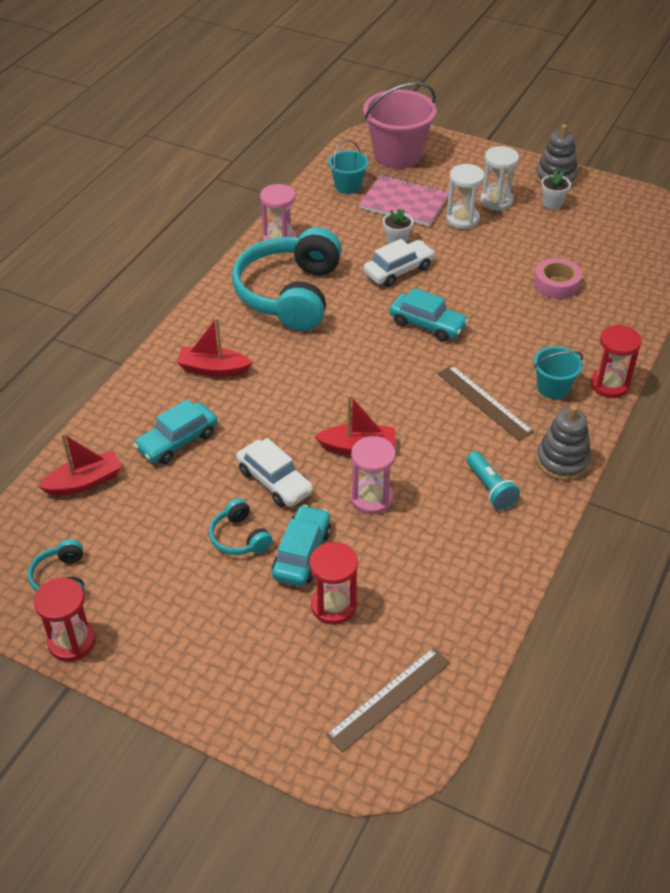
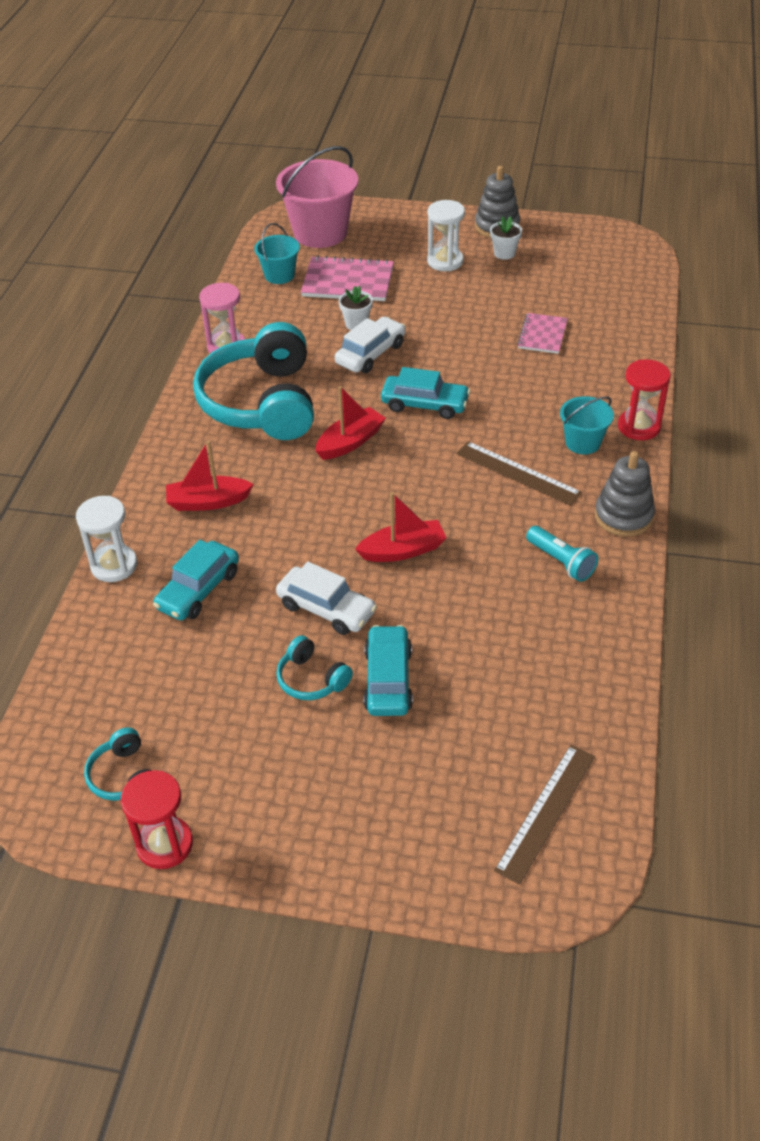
camera: 15 degrees left, 0 degrees up
red boat [38,433,122,496] -> red boat moved to [315,386,386,460]
red hourglass [310,542,358,624] -> none
pink hourglass [351,436,396,514] -> none
white hourglass [446,164,485,229] -> white hourglass moved to [76,496,137,582]
pink tape [534,258,582,299] -> pink notebook [517,313,568,354]

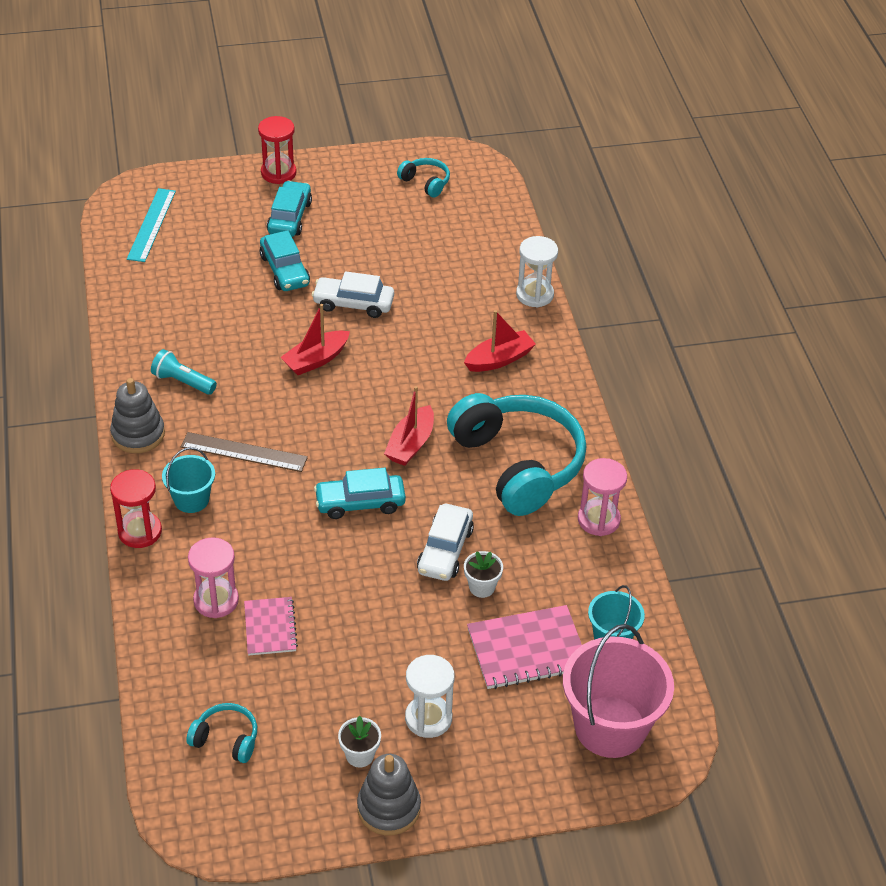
camera: 155 degrees right, 0 degrees up
red hourglass [121,770,193,869] -> red hourglass moved to [258,116,296,184]
turquoise car [153,540,239,620] -> turquoise car moved to [267,181,312,237]
turquoise headphones [276,635,353,700] -> turquoise headphones moved to [186,703,257,763]
brown ruler [494,745,595,885] -> turquoise ruler [127,188,176,262]
none -> pink hourglass [188,537,239,618]

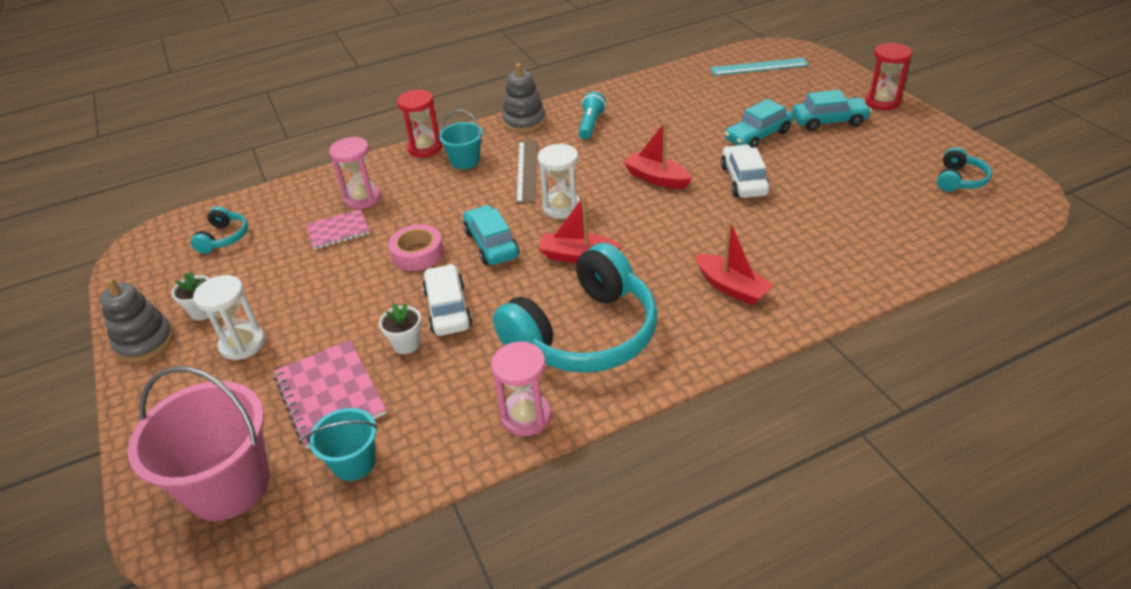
camera: 80 degrees right, 5 degrees down
white car [417,504,474,581] -> white car turned 75 degrees clockwise [422,264,473,336]
white hourglass [516,236,558,307] -> white hourglass moved to [538,143,580,219]
none -> pink tape [388,224,444,271]

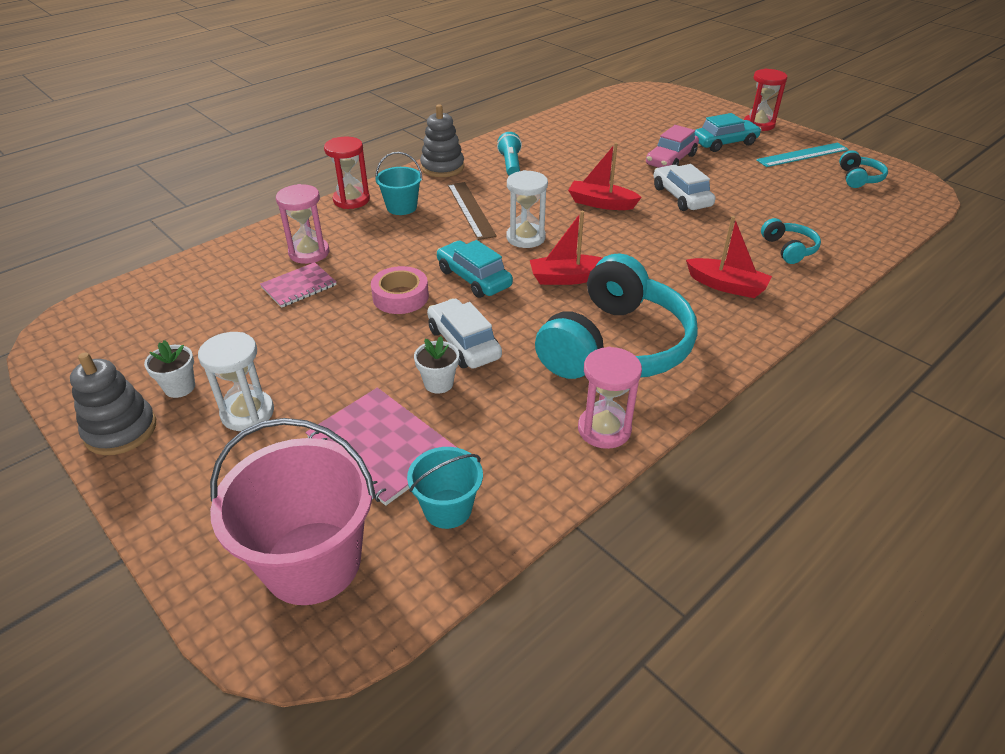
camera: 20 degrees left, 0 degrees up
turquoise headphones [191,206,248,254] -> turquoise headphones moved to [761,218,821,264]
turquoise ruler [710,58,809,76] -> turquoise ruler moved to [756,143,849,167]
turquoise car [724,99,793,148] -> pink car [646,125,699,168]

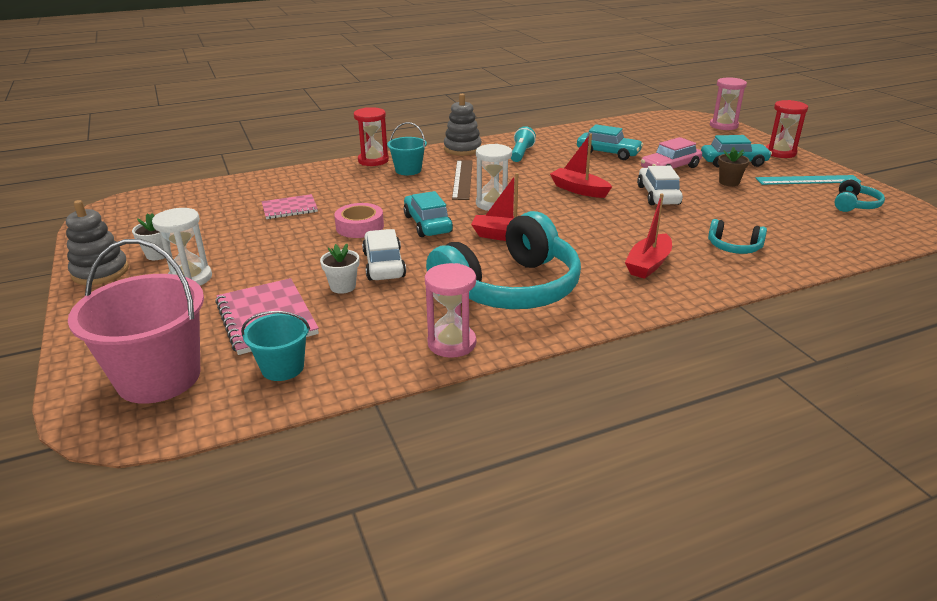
camera: 20 degrees right, 10 degrees down
pink hourglass [276,184,329,264] -> pink hourglass moved to [710,77,747,130]
red boat [686,216,772,298] -> red boat turned 75 degrees clockwise [625,193,672,279]
turquoise headphones [761,218,821,264] -> turquoise headphones turned 105 degrees clockwise [708,219,767,254]
none -> turquoise car [577,124,643,160]
none -> brown flower pot [718,147,750,186]

